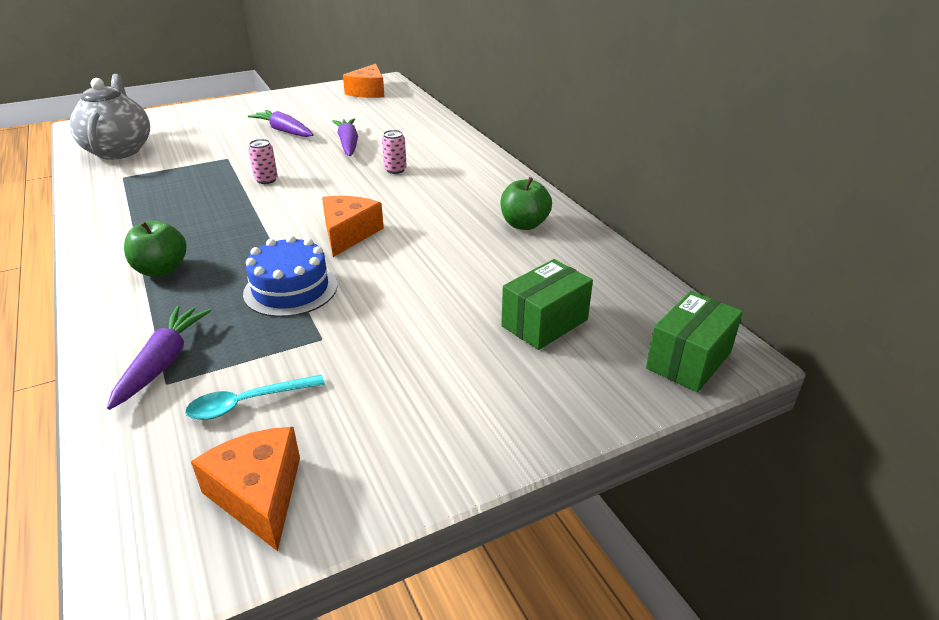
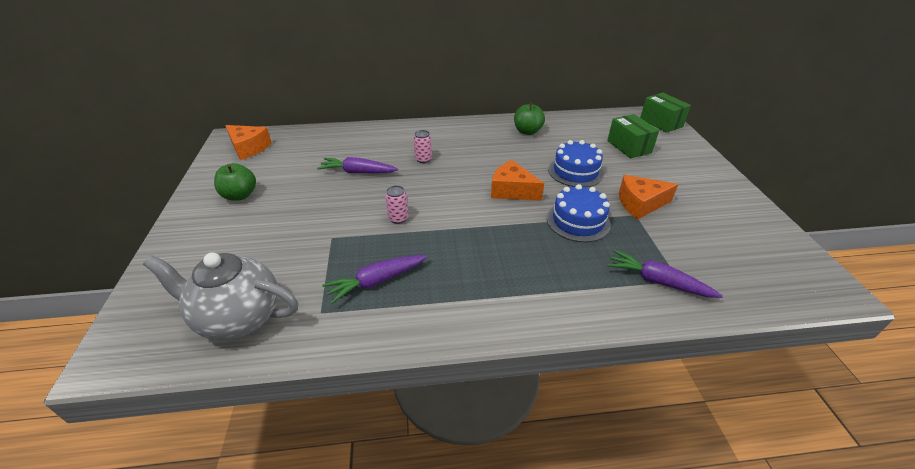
camera: 70 degrees left, 5 degrees up
green apple [124,220,186,276] -> green apple moved to [214,163,256,201]
turquoise spoon [185,374,325,420] -> none
orange cheese [191,427,300,551] -> orange cheese moved to [619,175,678,219]
purple carrot [248,110,313,137] -> purple carrot moved to [322,255,427,304]
none -> blue cake [548,140,604,187]

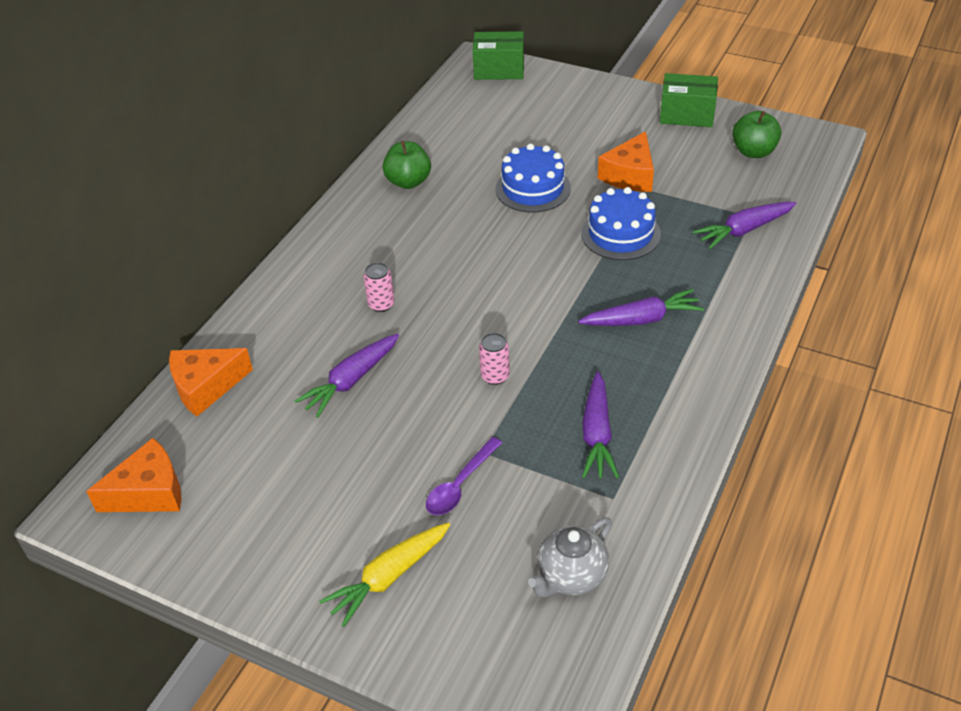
camera: 55 degrees left, 5 degrees up
grey teapot [143,253,298,340] -> grey teapot [528,517,612,597], size x0.62
green apple [214,163,256,201] -> green apple moved to [732,111,781,158]
orange cheese [491,160,544,201] -> orange cheese moved to [169,348,253,417]
green box [607,114,659,158] -> green box moved to [660,73,718,127]
none -> yellow carrot [319,522,451,627]
none -> purple spoon [426,437,502,515]
none -> purple carrot [578,289,704,326]

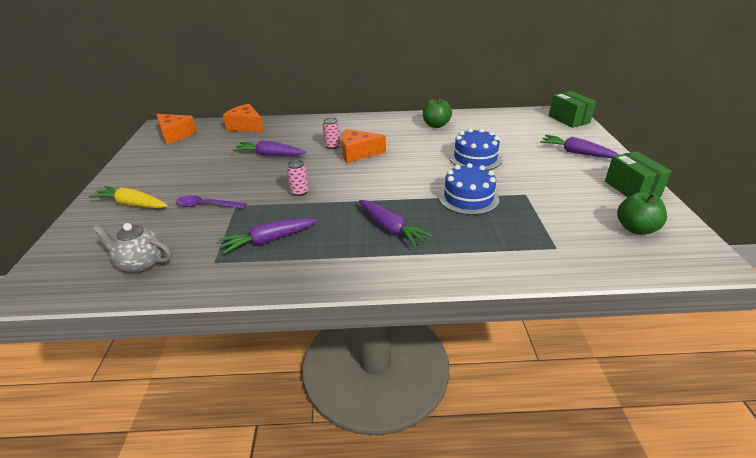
camera: 60 degrees right, 10 degrees down
orange cheese [598,131,654,192] -> orange cheese moved to [341,129,386,163]
purple carrot [693,202,797,249] -> purple carrot moved to [540,135,619,158]

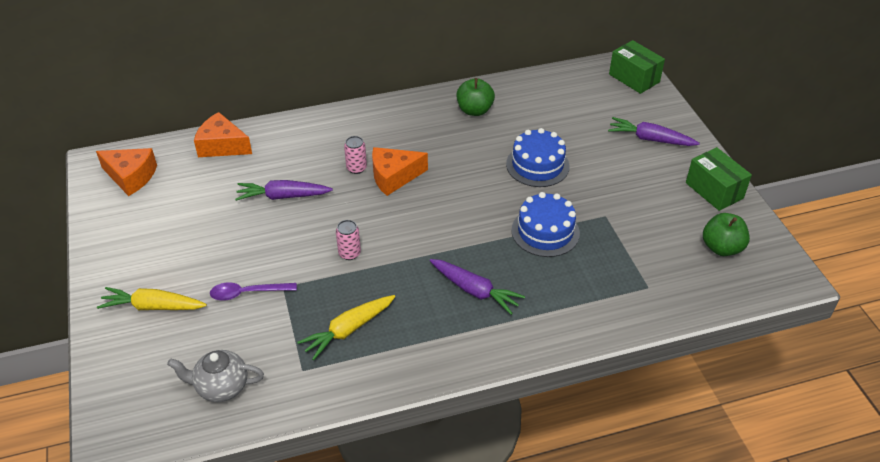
camera: 15 degrees left, 10 degrees up
purple carrot [219,218,318,254] -> yellow carrot [297,295,395,360]

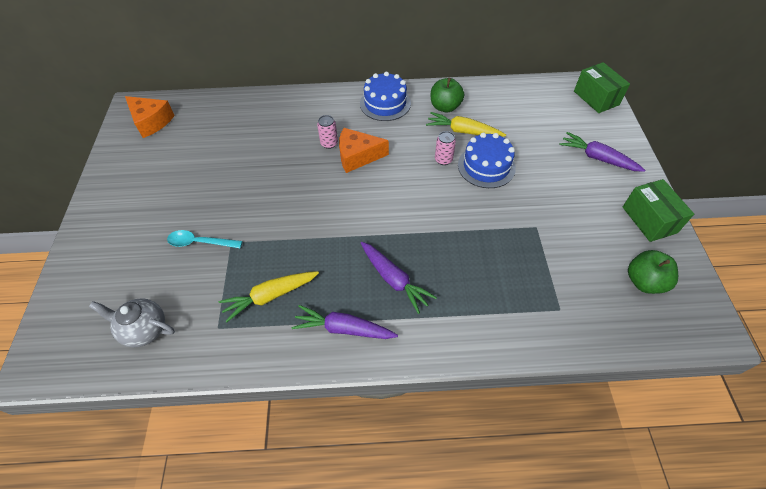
camera: 15 degrees right, 10 degrees up
yellow carrot [97,287,207,310] -> yellow carrot moved to [426,112,506,137]
orange cheese [194,112,252,157] -> none
purple spoon [210,282,297,301] -> turquoise spoon [167,230,242,248]
purple carrot [235,180,333,201] -> purple carrot moved to [292,305,398,339]
pink can [336,220,361,260] -> pink can moved to [435,131,456,165]
blue cake [512,192,580,257] -> blue cake moved to [360,72,411,121]

